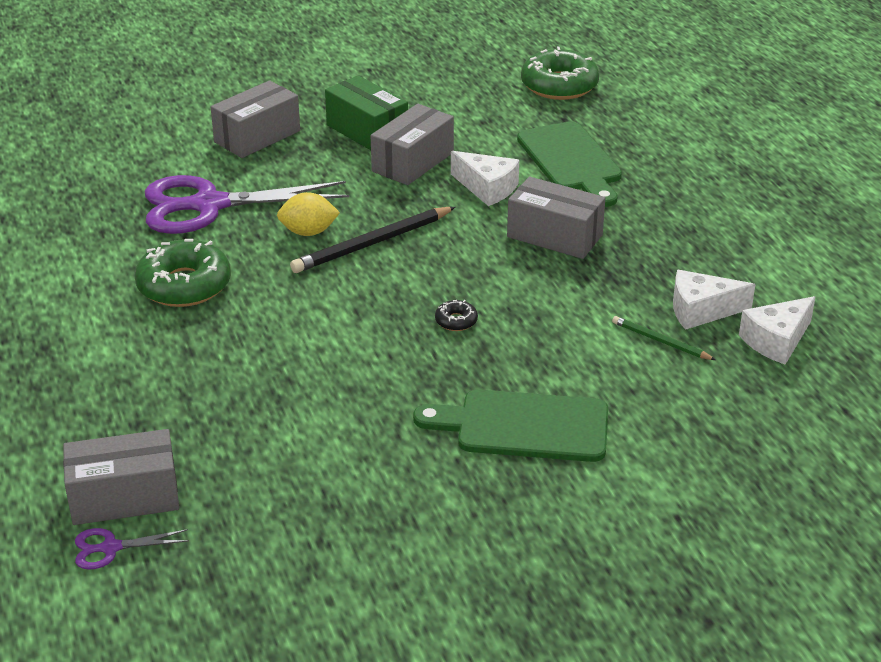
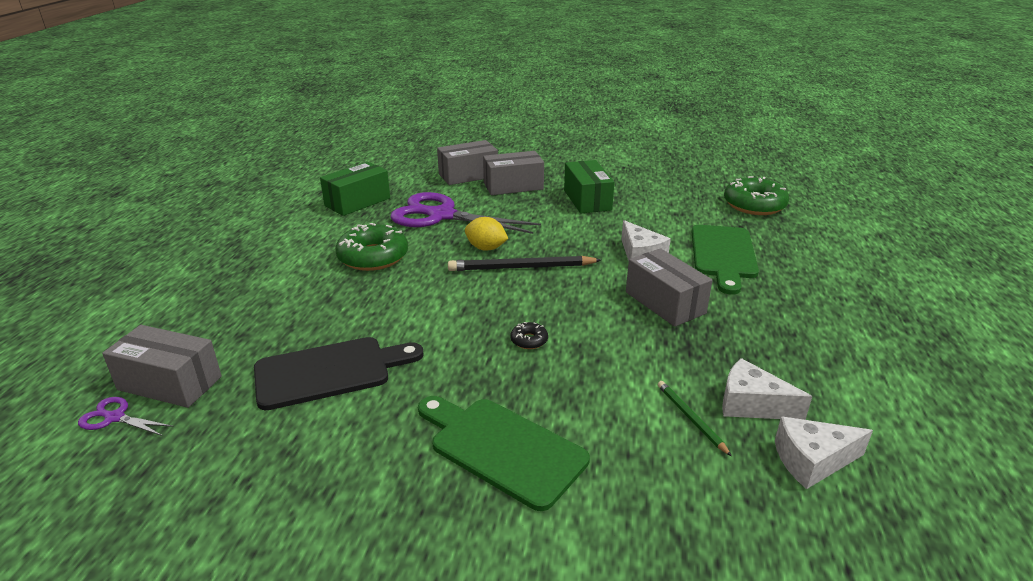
camera: 30 degrees right, 5 degrees down
grey box [371,104,454,185] -> grey box moved to [437,140,498,185]
none -> black cutting board [254,337,424,410]
none -> green box [320,162,390,216]

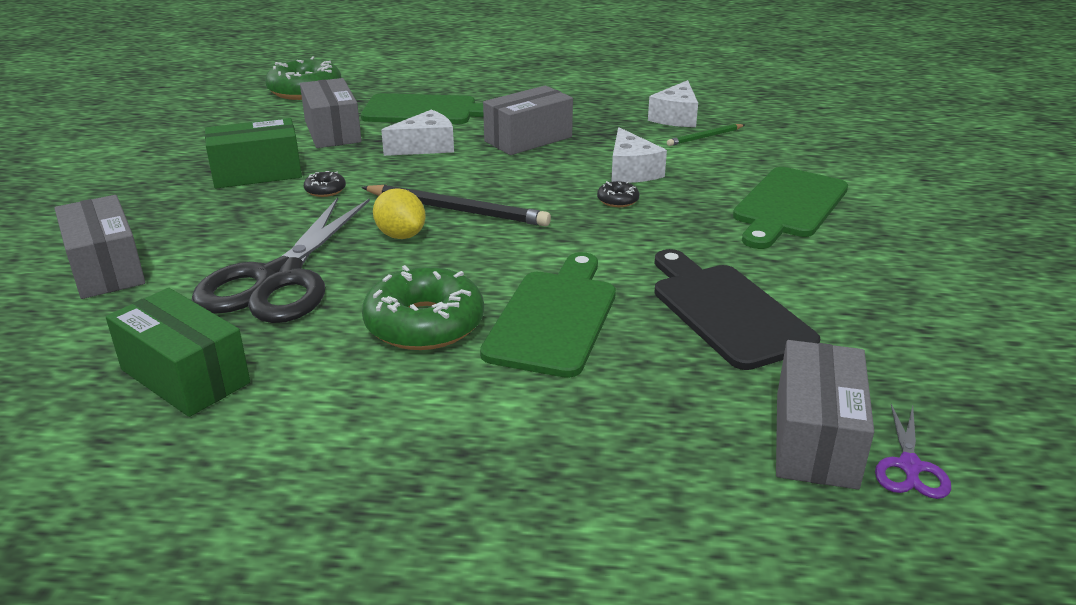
camera: 95 degrees left, 0 degrees up
purple scissors [390,192,541,234] -> black scissors [192,197,370,323]
black pencil [448,256,601,271] -> black pencil turned 60 degrees counterclockwise [361,185,551,226]
yellow lemon [465,217,508,250] -> yellow lemon turned 60 degrees counterclockwise [373,188,426,239]
grey box [483,151,544,195] -> grey box moved to [300,78,362,148]
white cheese [775,416,873,489] -> white cheese moved to [611,127,667,183]
none -> black donut [304,171,346,197]
none -> green cutting board [480,252,616,378]

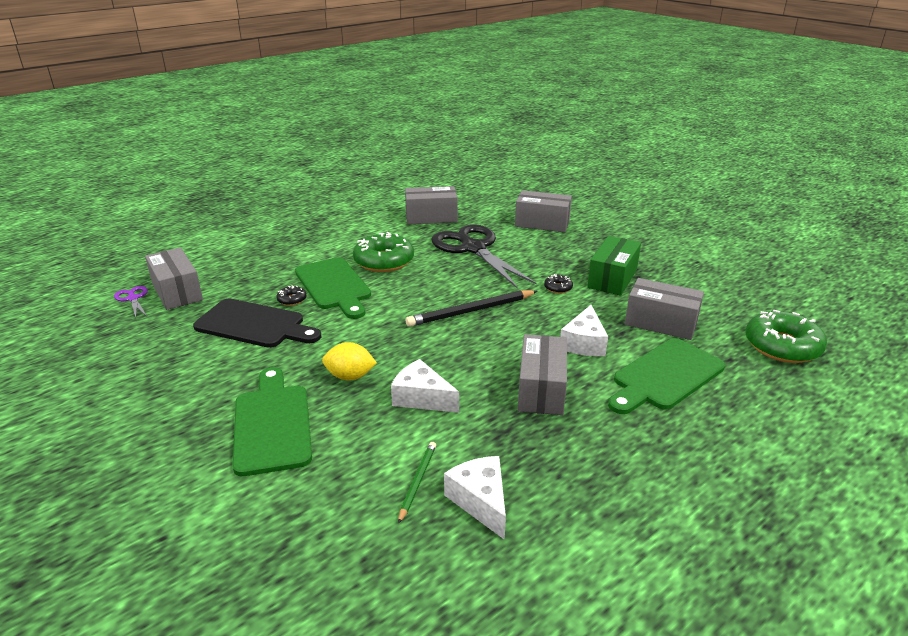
camera: 135 degrees right, 0 degrees up
green box [106,288,250,417] -> grey box [405,186,458,224]
yellow lemon [373,188,426,239] -> yellow lemon moved to [322,342,377,380]
black donut [597,181,639,207] -> black donut moved to [276,285,306,306]

